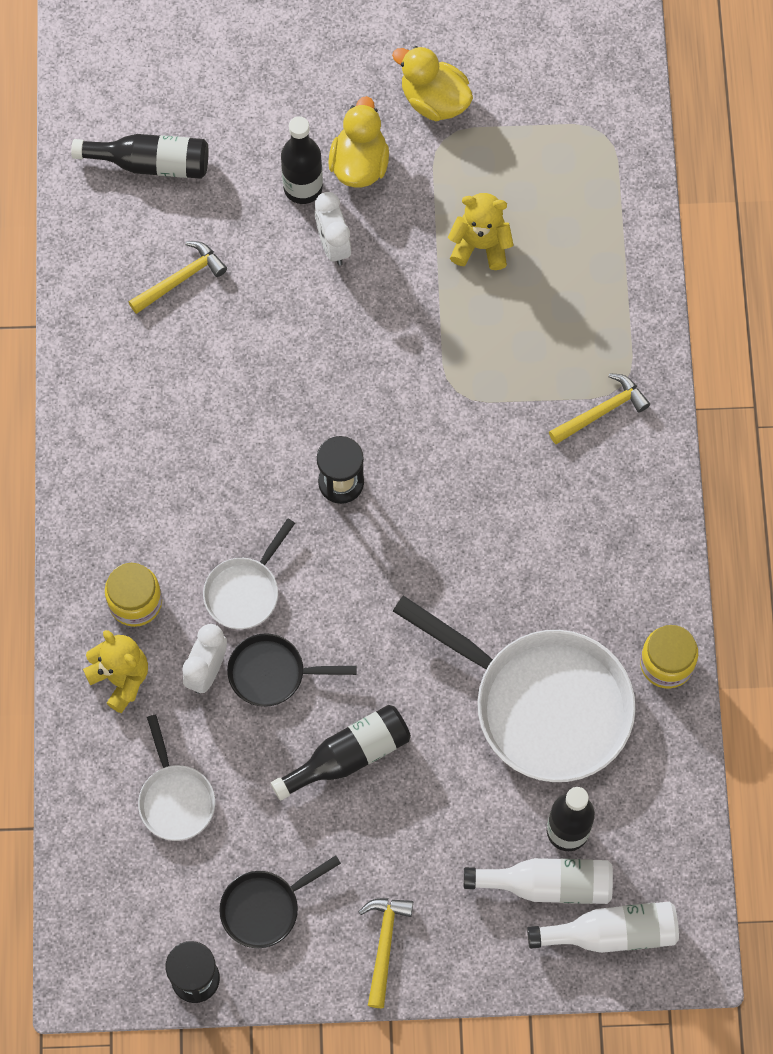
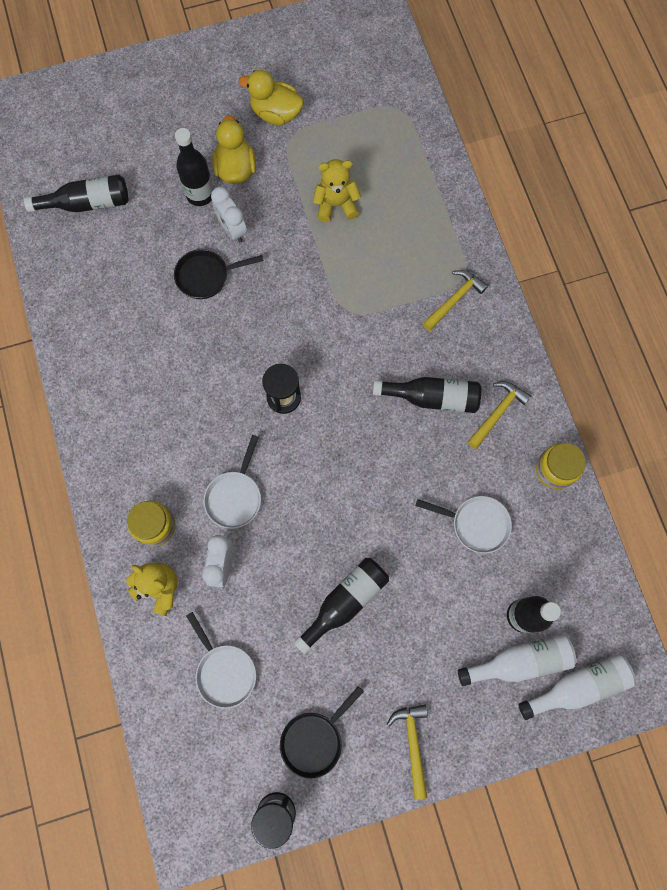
camera: 15 degrees left, 5 degrees up
yellow hammer [129,241,227,314] -> yellow hammer moved to [468,381,531,449]
black pan [227,633,357,707] -> black pan moved to [174,249,264,299]
white pan [393,595,636,782] -> white pan [416,496,512,554], size x0.49
none -> black bottle [373,377,481,413]

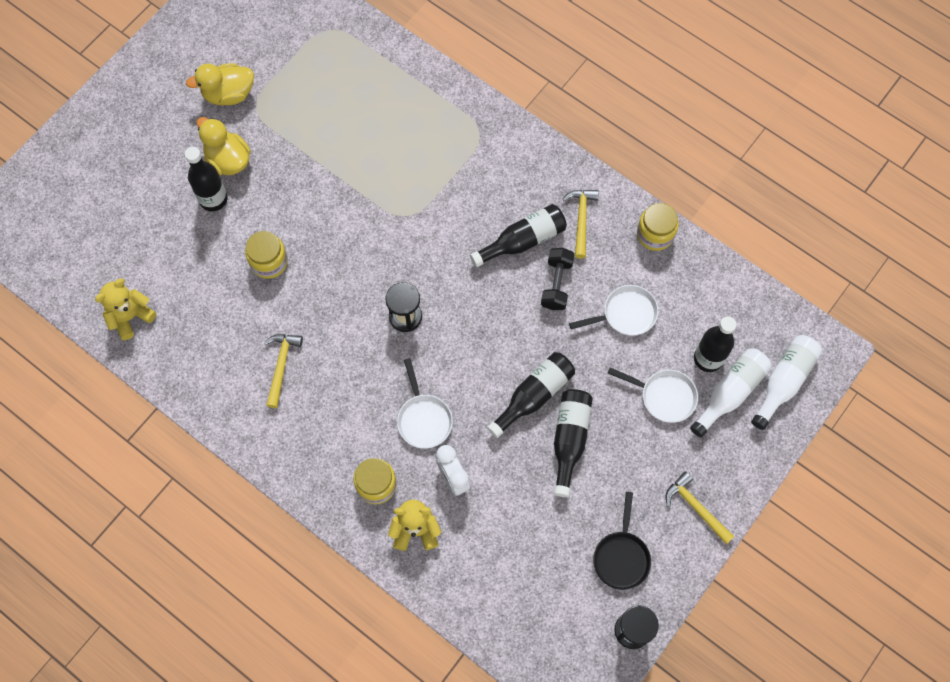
camera: 35 degrees left, 5 degrees down
black bottle [24,175,128,212] -> black bottle moved to [487,352,575,438]
black pan [174,249,264,299] -> yellow jar [245,231,288,279]
white pan [186,612,256,709] -> white pan moved to [608,367,698,423]
white clock [211,187,247,243] -> none
yellow teddy bear [313,159,361,222] -> yellow teddy bear moved to [95,278,156,340]
yellow hammer [422,270,488,331] -> yellow hammer moved to [264,334,303,408]
none -> black dumbbell [541,248,575,310]

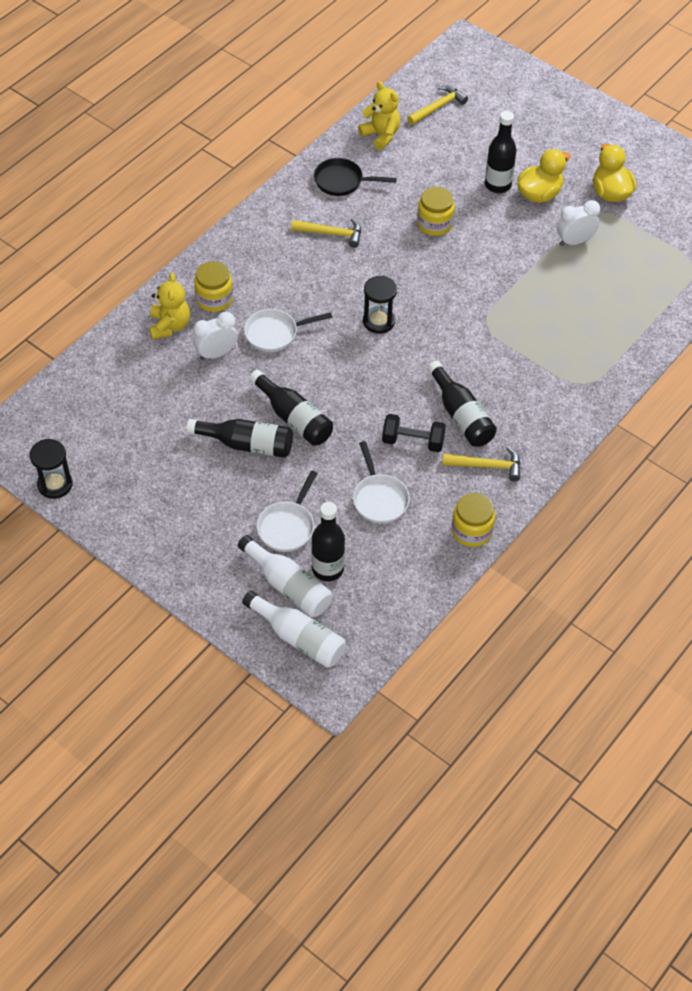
camera: 90 degrees right, 15 degrees down
black pan [593,492,651,590] -> black pan moved to [314,158,397,196]
yellow hammer [666,471,734,544] -> yellow hammer moved to [407,86,468,125]
none -> white clock [557,200,601,246]

